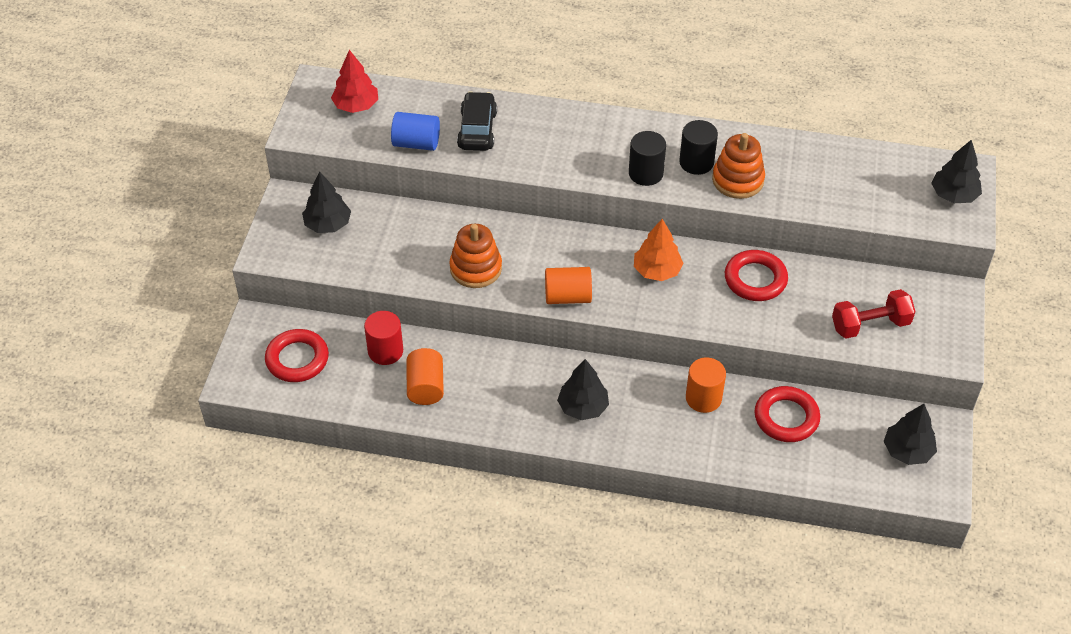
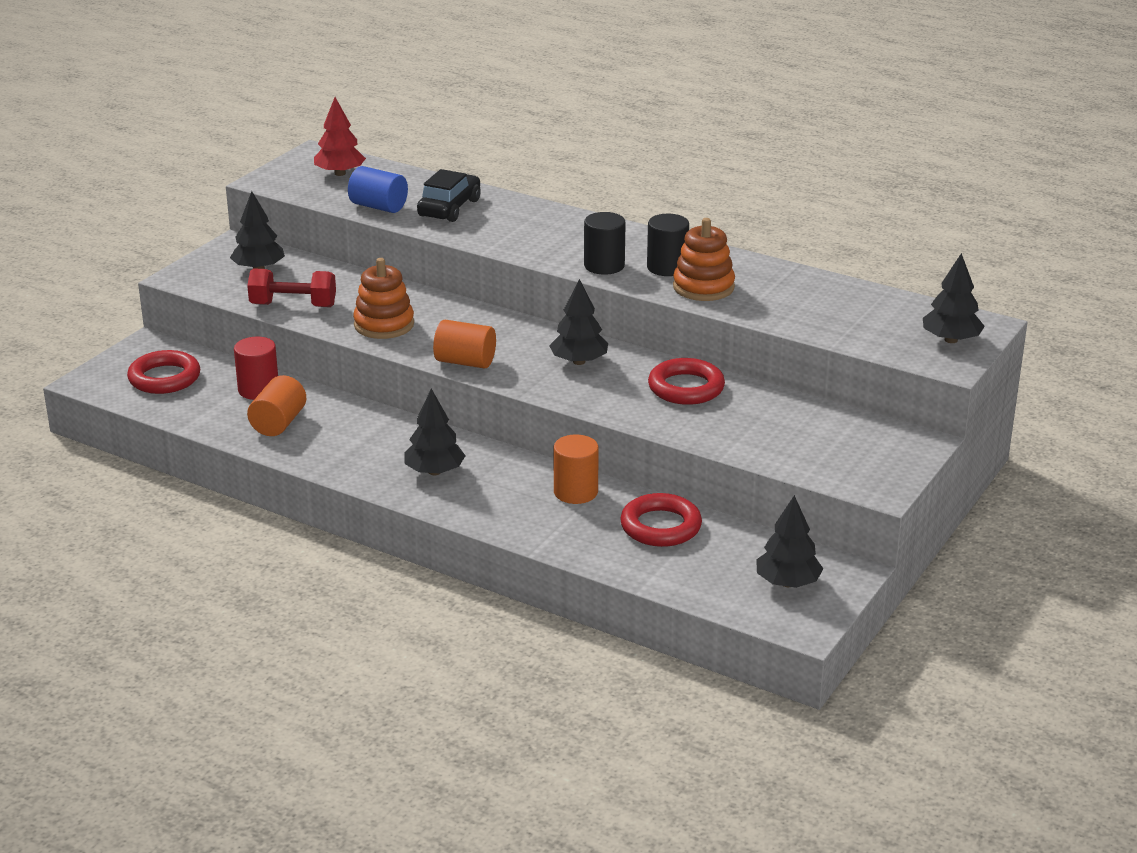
camera: 20 degrees right, 20 degrees down
orange tree [634,219,684,281] -> black tree [549,279,608,365]
red dumbbell [832,289,915,339] -> red dumbbell moved to [247,268,336,307]

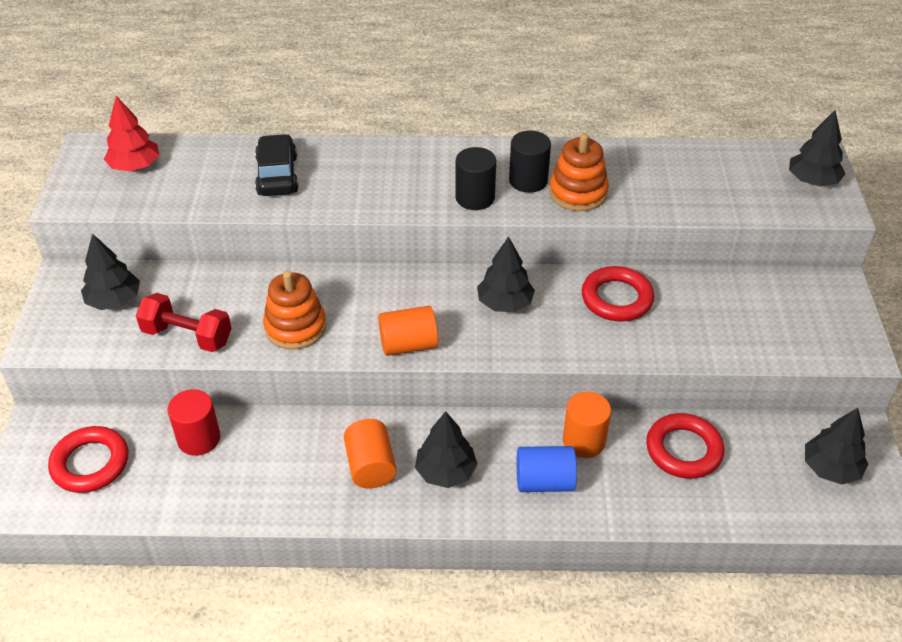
camera: 30 degrees left, 15 degrees up
red dumbbell [247,268,336,307] -> red dumbbell turned 45 degrees clockwise [136,293,232,352]
orange cylinder [247,375,306,436] -> orange cylinder moved to [344,419,396,489]
blue cylinder [348,166,408,213] -> blue cylinder moved to [517,446,577,492]

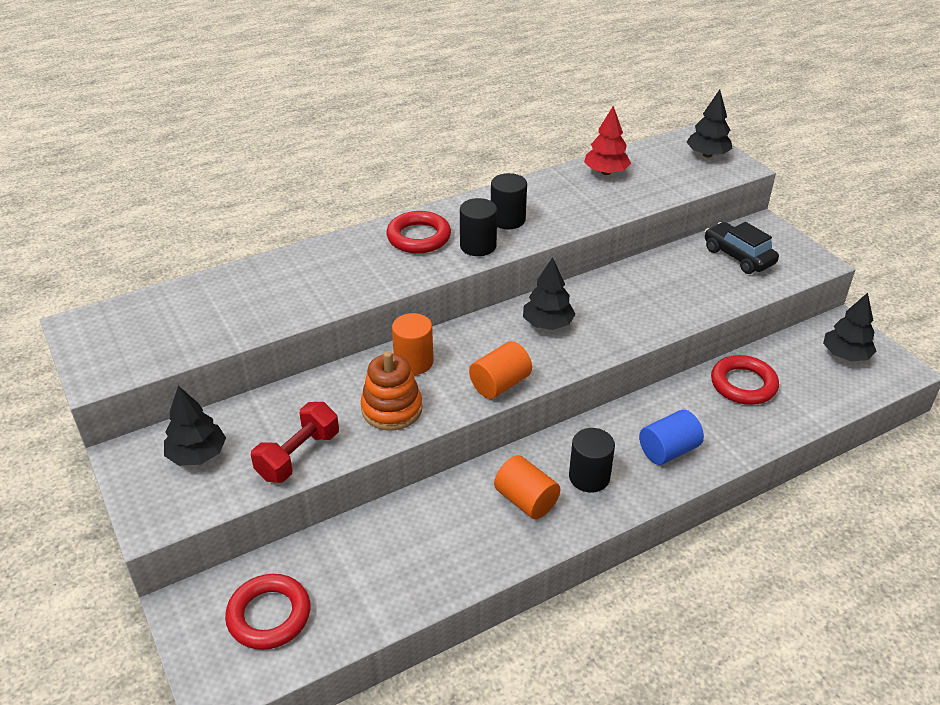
camera: 30 degrees left, 5 degrees down
red tree [104,96,159,172] -> red tree moved to [584,106,631,175]
red dumbbell [136,293,232,352] -> red dumbbell turned 45 degrees counterclockwise [251,402,339,483]
red cylinder [168,389,220,456] -> none
black car [255,134,299,196] -> black car moved to [705,222,779,274]
black tree [415,411,478,488] -> black cylinder [569,428,615,492]
orange stacking toy [549,133,609,211] -> none
orange cylinder [563,392,611,458] -> orange cylinder moved to [392,313,433,375]
red ring [582,266,654,321] -> red ring moved to [386,211,451,254]

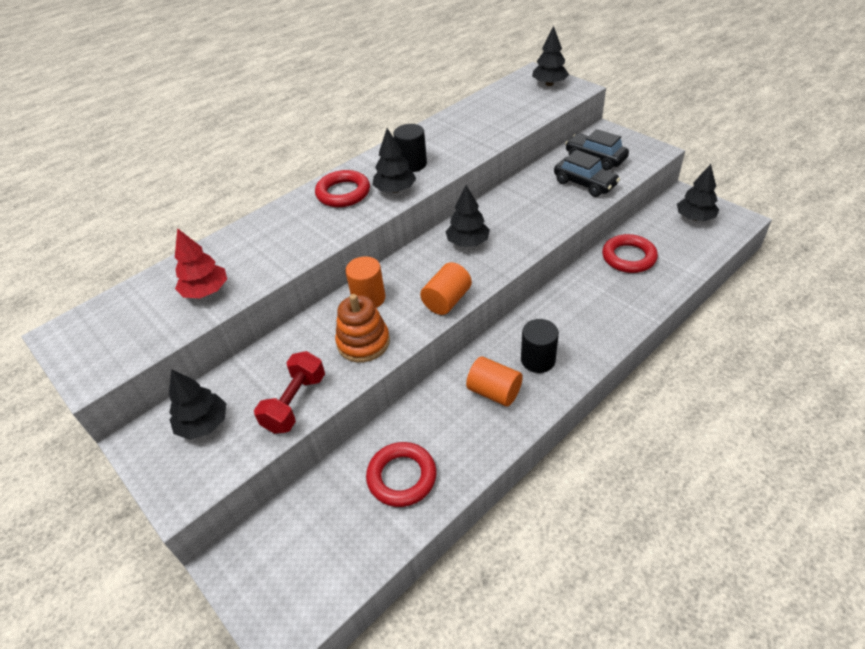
camera: 10 degrees left, 5 degrees up
red ring [225,574,310,650] -> red ring moved to [366,442,437,507]
black cylinder [460,198,497,256] -> black tree [372,128,416,193]
red tree [584,106,631,175] -> red tree moved to [175,228,227,298]
blue cylinder [639,410,704,465] -> none
none -> black car [554,150,620,197]

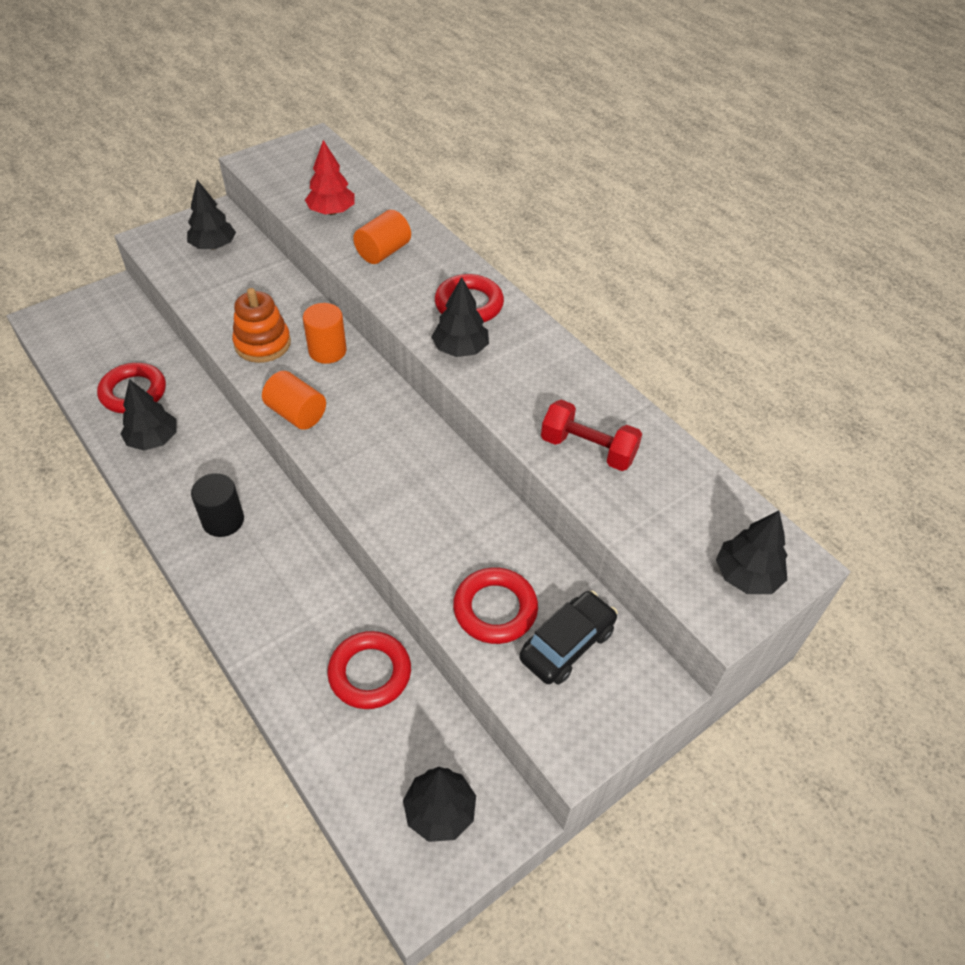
camera: 90 degrees right, 5 degrees up
red dumbbell [254,351,325,434] -> red dumbbell moved to [541,400,642,471]
black cylinder [393,124,427,172] -> none
black tree [445,185,490,247] -> black tree moved to [120,379,177,451]
orange cylinder [466,356,523,407] -> orange cylinder moved to [353,210,411,264]
black car [554,150,620,197] -> red ring [453,567,538,644]

